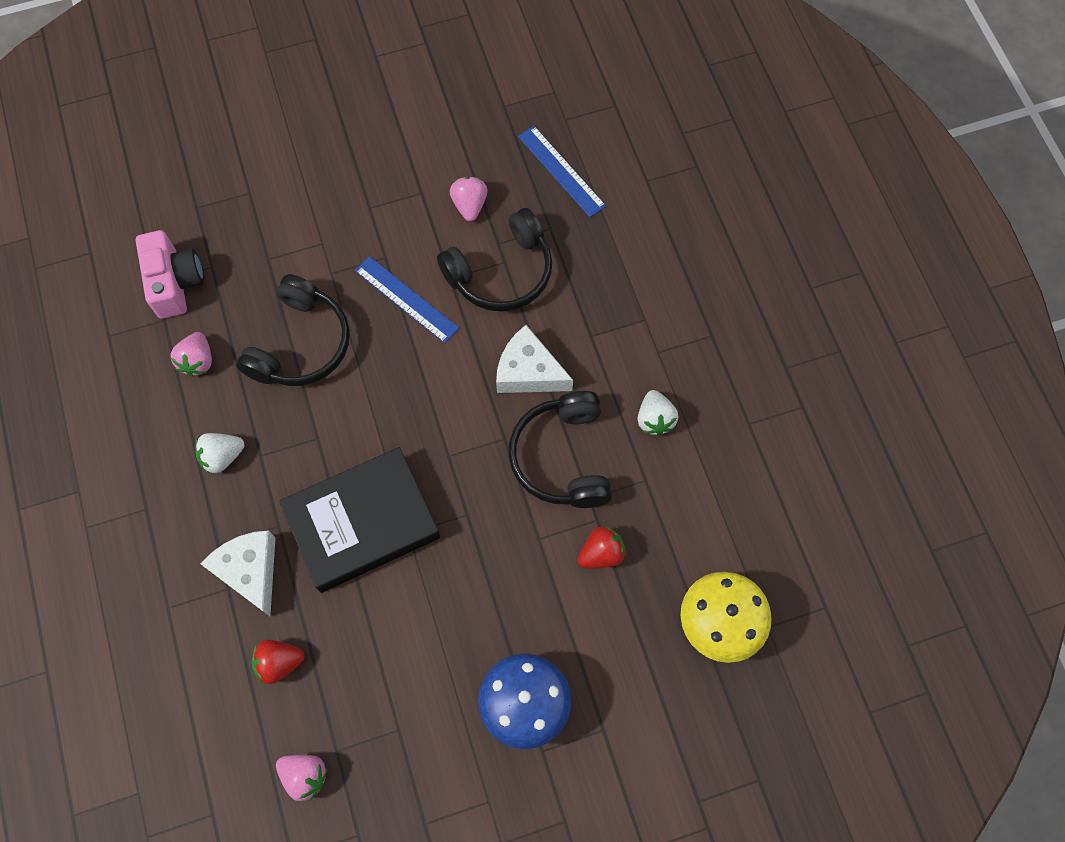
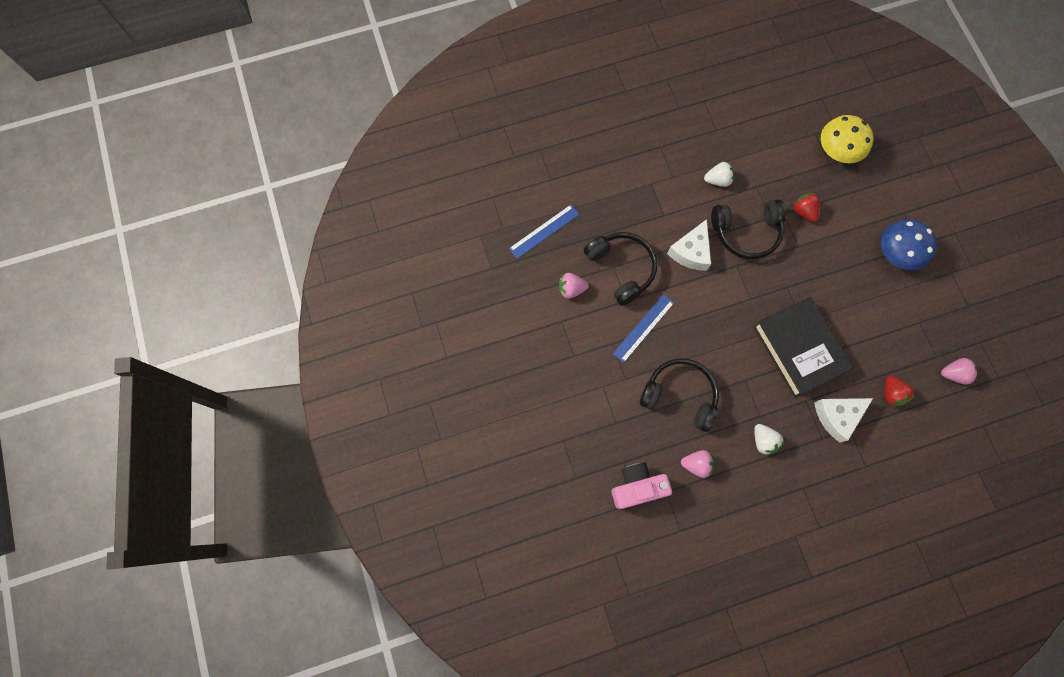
camera: 90 degrees left, 5 degrees up
pink strawberry [276,755,327,801] -> pink strawberry turned 60 degrees clockwise [941,358,977,384]

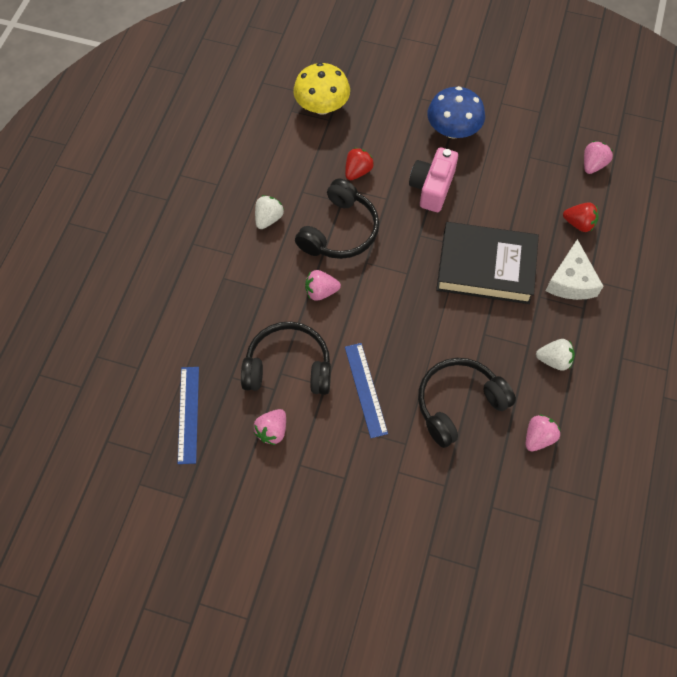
camera: 55 degrees left, 10 degrees down
pink camera [612,463,672,509] -> pink camera moved to [409,147,458,212]
white cheese [667,219,711,271] -> pink strawberry [305,270,341,301]
red strawberry [793,193,820,222] -> red strawberry turned 120 degrees clockwise [345,148,374,180]

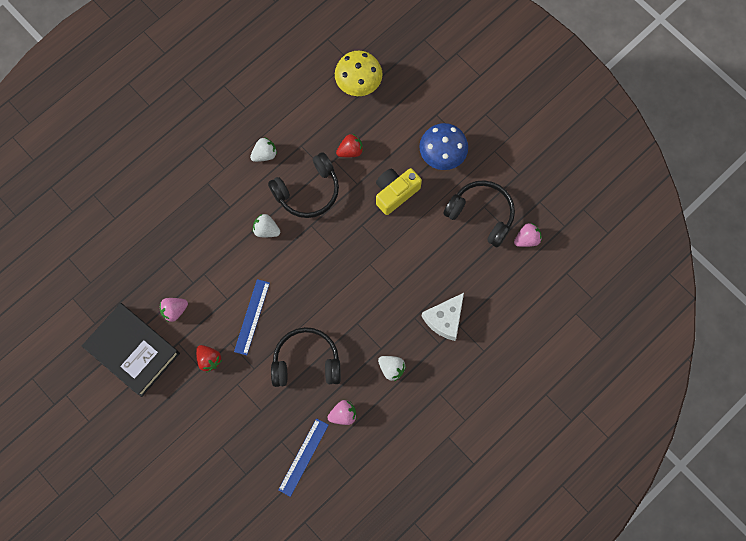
camera: 30 degrees right, 10 degrees up
blue ruler [178,367,199,464] -> blue ruler moved to [278,418,329,497]
black headphones [241,321,331,395] -> black headphones moved to [443,180,515,248]
pink strawberry [305,270,341,301] -> white strawberry [253,214,280,237]
pink camera [409,147,458,212] -> yellow camera [376,168,422,215]
black book [436,222,539,304] -> black book moved to [82,303,180,397]
red strawberry [563,202,598,232] -> red strawberry moved to [196,345,222,372]

